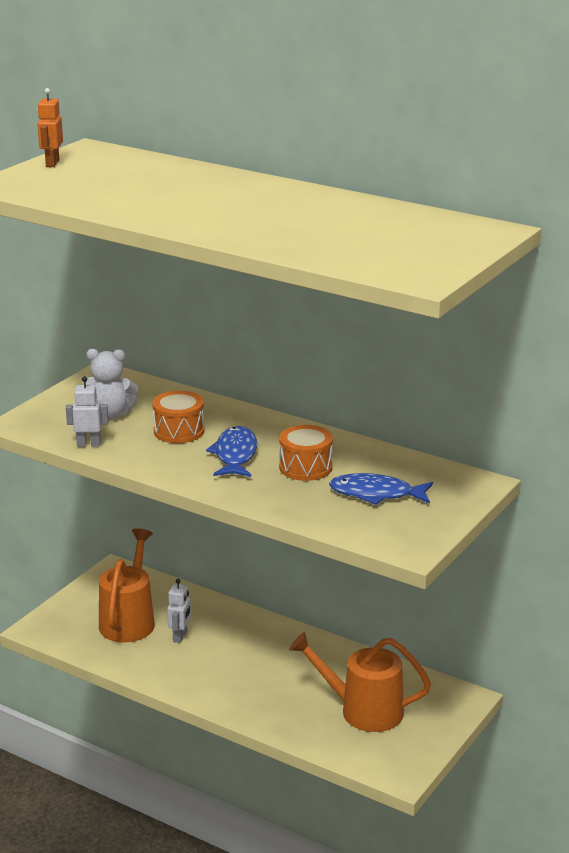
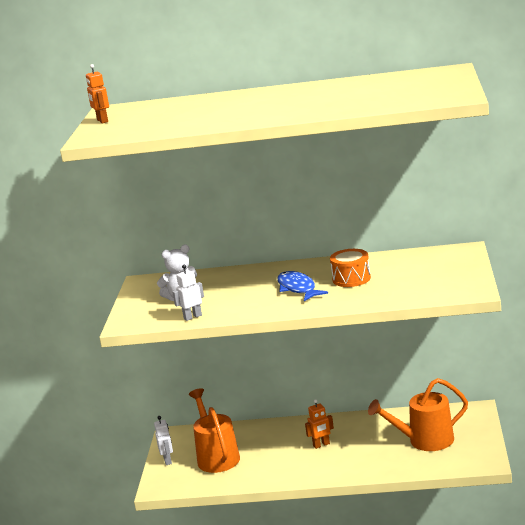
camera: 25 degrees left, 5 degrees down
orange drum [152,391,205,443] -> none
white robot [167,579,191,643] -> white robot moved to [154,416,173,465]
blue fish [329,473,433,505] -> none
none -> orange robot [305,399,334,449]

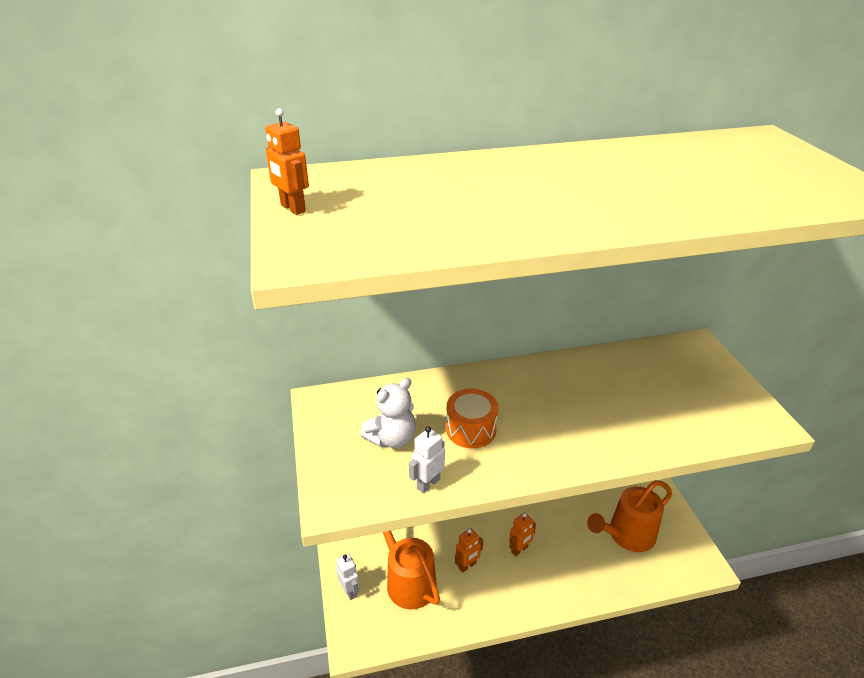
camera: 20 degrees left, 15 degrees up
blue fish [277,271,328,301] -> none
orange drum [330,249,371,287] -> orange drum moved to [446,389,498,448]
none -> orange robot [455,528,484,573]

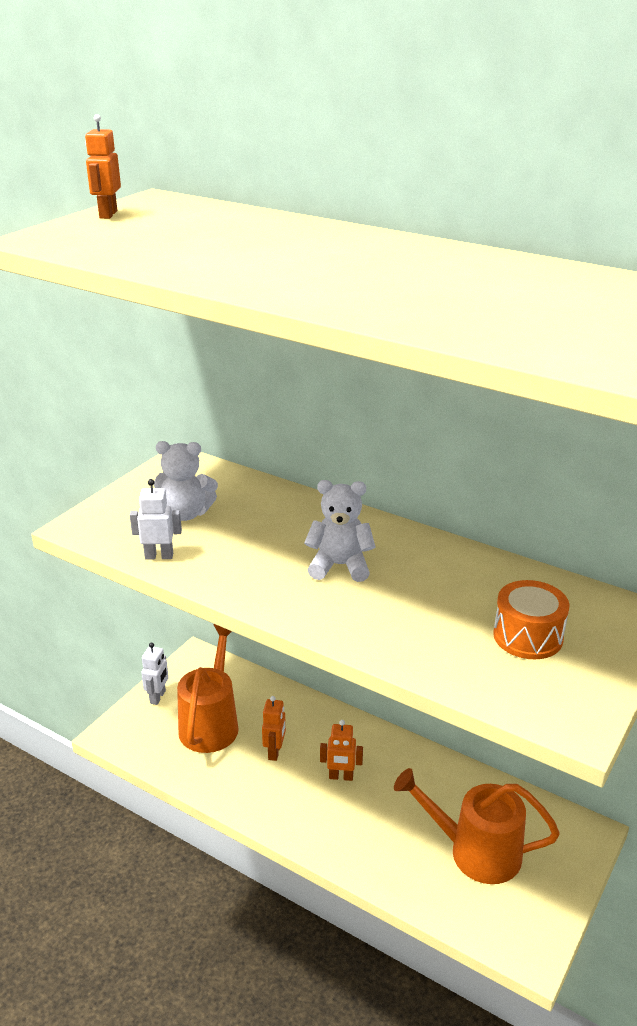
camera: 45 degrees right, 5 degrees down
orange drum [446,389,498,448] -> orange drum moved to [493,580,569,659]
orange robot [455,528,484,573] -> orange robot turned 90 degrees counterclockwise [262,696,286,761]
none -> white teddy bear [304,480,376,582]

